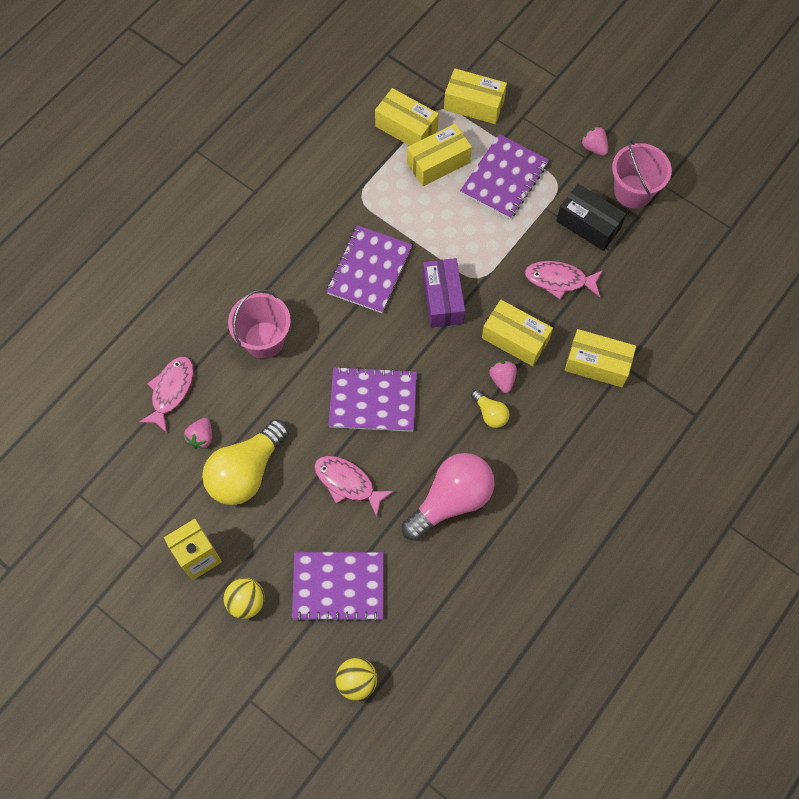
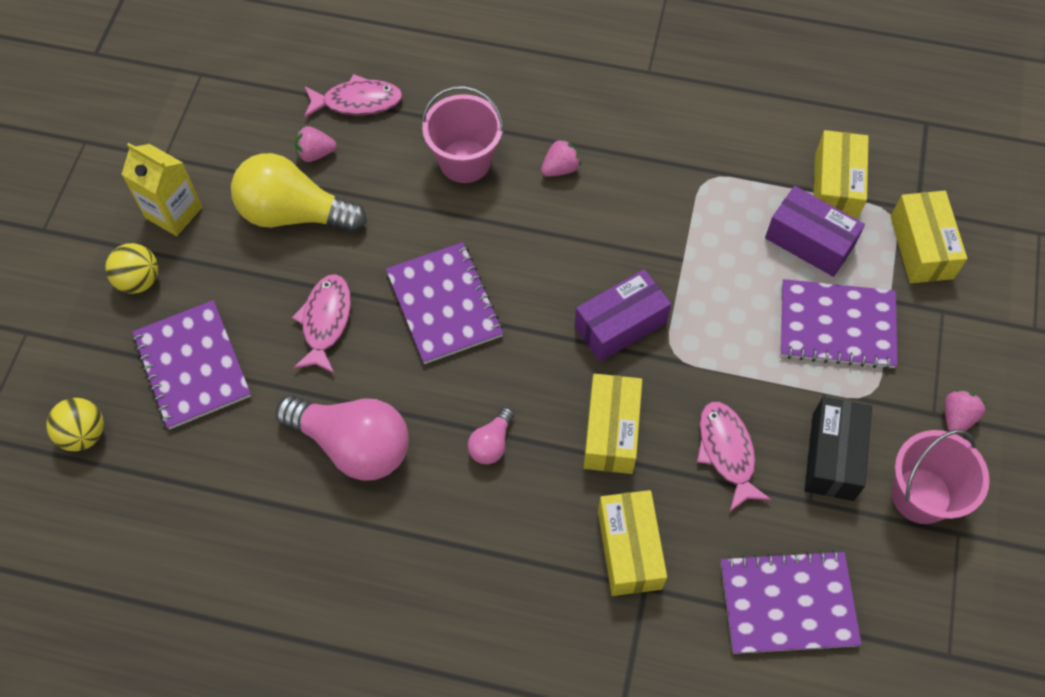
camera: 65 degrees right, 5 degrees down
purple notebook [326,225,412,313] -> purple notebook moved to [721,550,862,654]
yellow box [407,124,472,186] -> purple box [765,186,865,277]
yellow light bulb [471,390,509,428] -> pink light bulb [468,407,514,464]
pink strawberry [489,361,517,393] -> pink strawberry moved to [541,138,581,177]

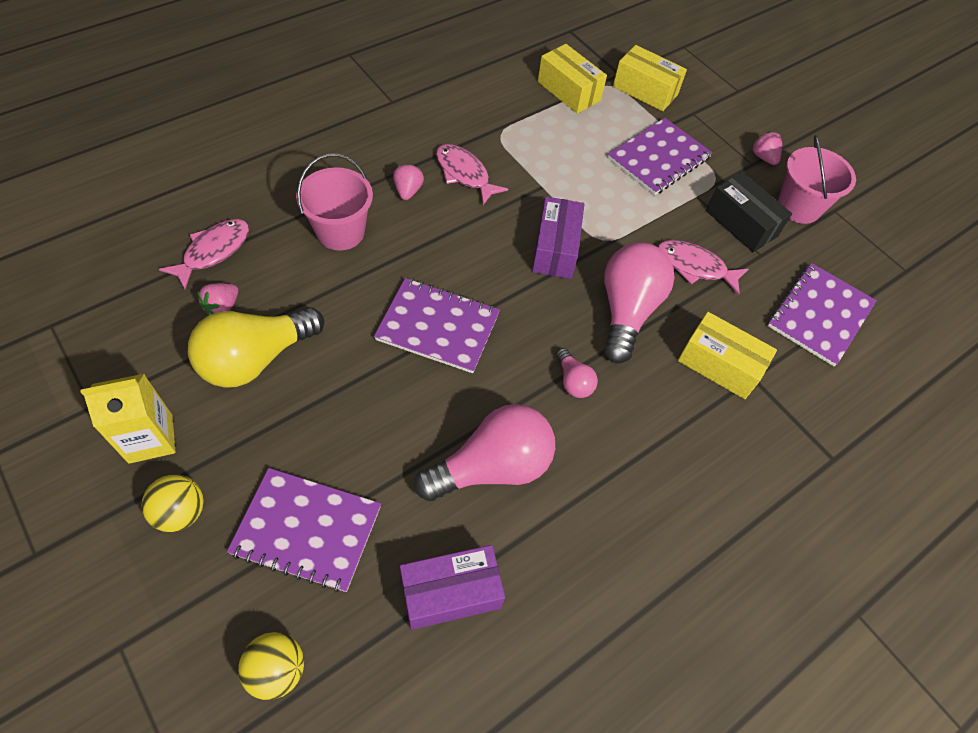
camera: 55 degrees left, 5 degrees down
pink fish [292,274,351,374] -> pink fish moved to [436,144,508,205]
yellow box [584,374,642,474] -> pink light bulb [604,242,675,363]
purple box [765,186,865,277] -> purple box moved to [400,545,505,630]

